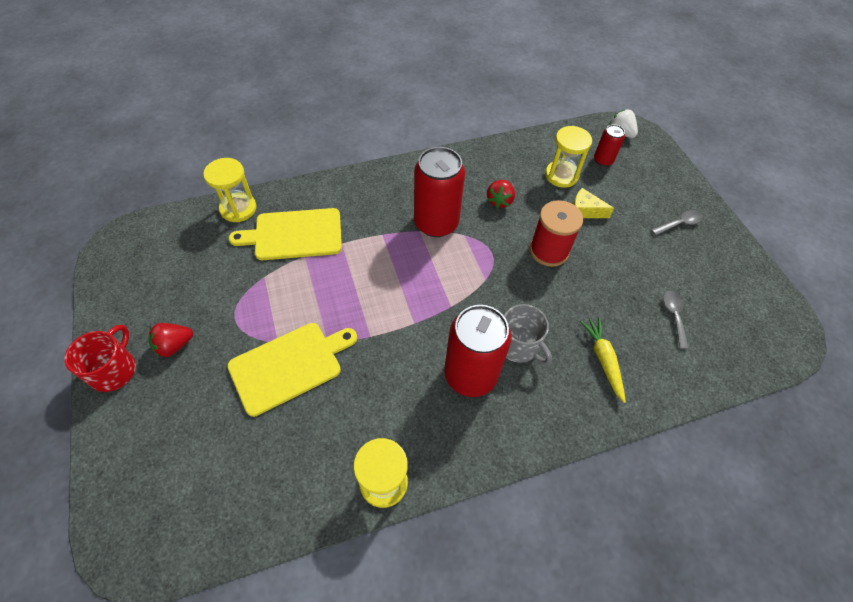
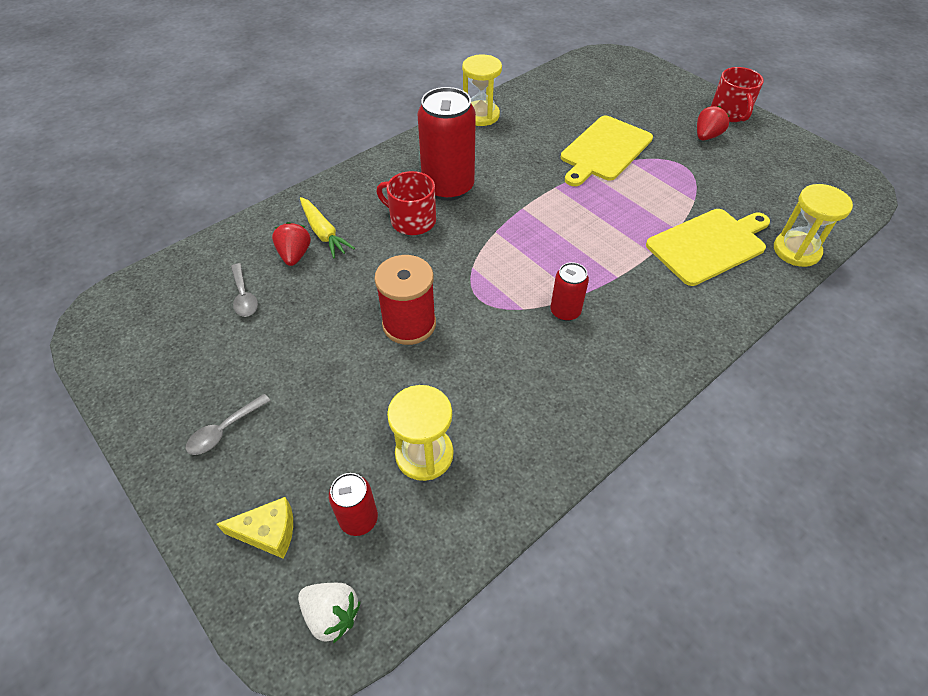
camera: 160 degrees right, 5 degrees down
red can [414,147,465,237] -> red can [550,262,589,321], size x0.50
red strawberry [487,180,515,208] -> red strawberry moved to [272,222,311,266]
grey mug [504,304,552,365] -> red mug [376,171,436,235]
yellow cheese [573,188,614,218] -> yellow cheese moved to [216,497,293,559]

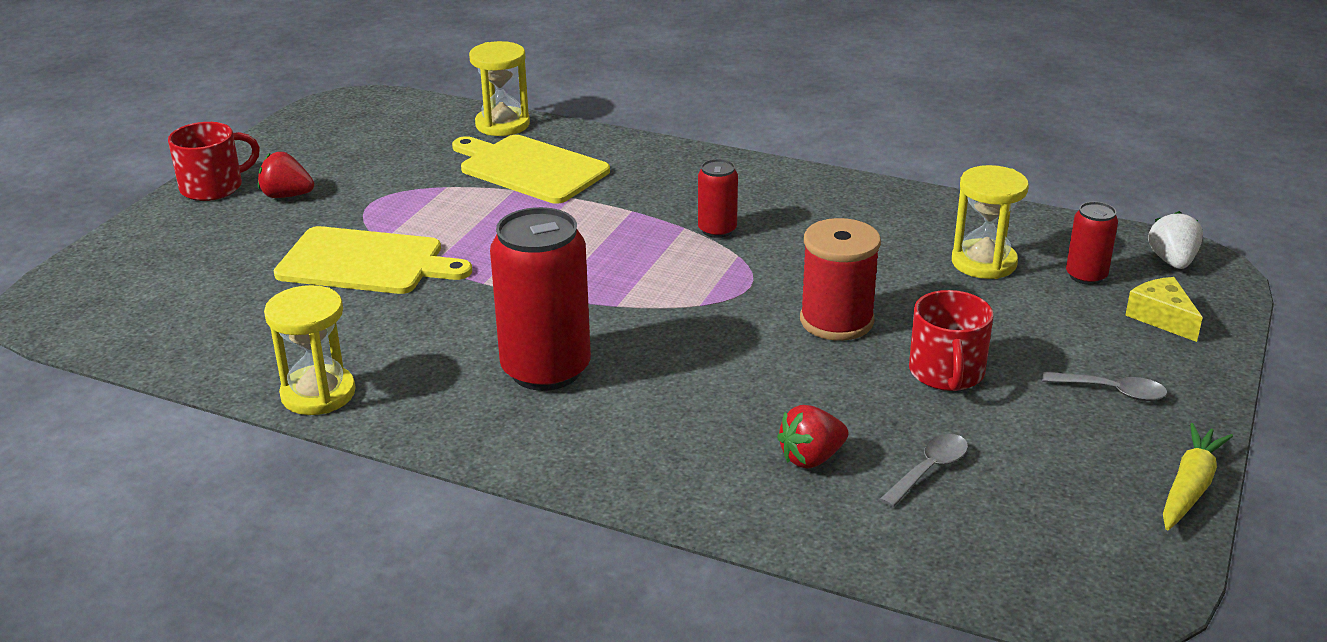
camera: 115 degrees left, 20 degrees down
yellow carrot [300,197,355,258] -> yellow carrot moved to [1163,423,1233,530]
red mug [376,171,436,235] -> red mug moved to [909,290,993,391]

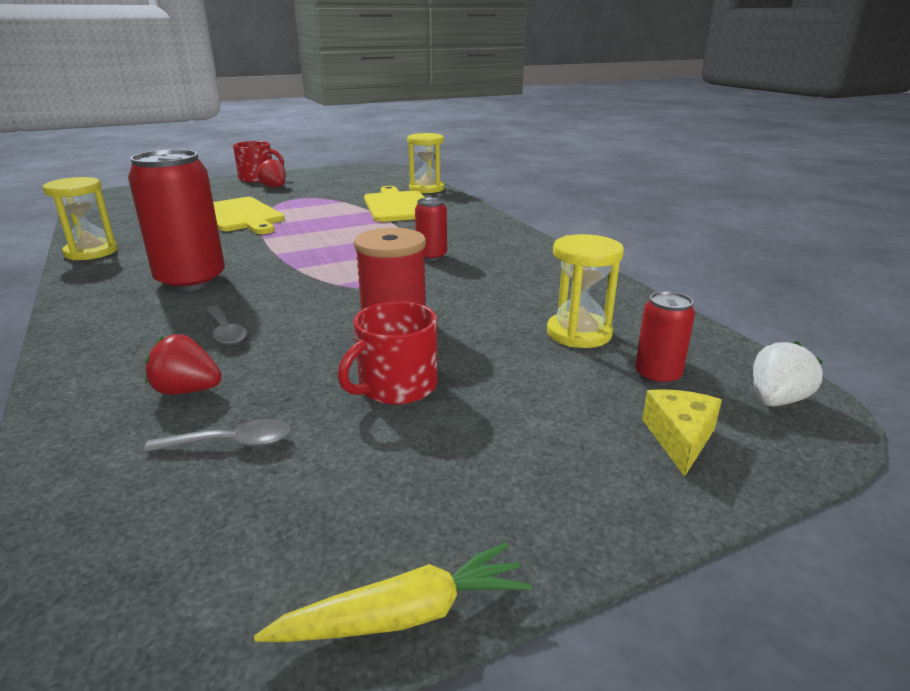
camera: 40 degrees right, 5 degrees down
grey spoon [1042,372,1168,401] -> grey spoon moved to [206,306,247,345]

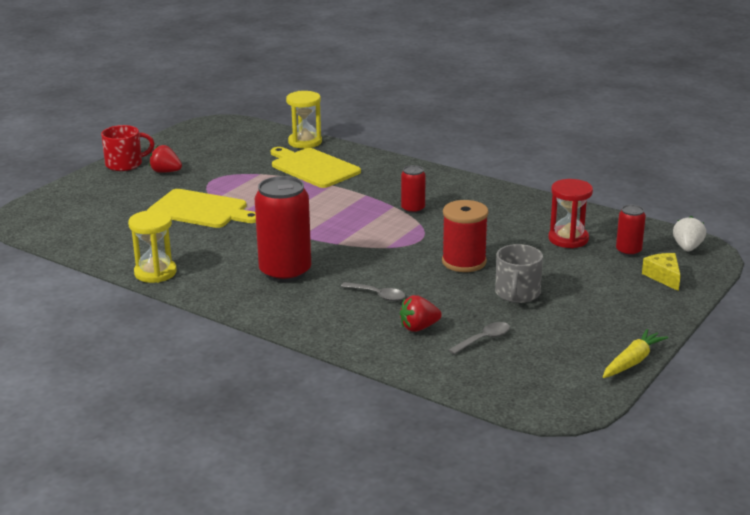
camera: 30 degrees left, 0 degrees up
red mug [338,301,437,405] -> grey mug [495,244,543,303]
yellow hourglass [547,234,624,348] -> red hourglass [548,179,593,248]

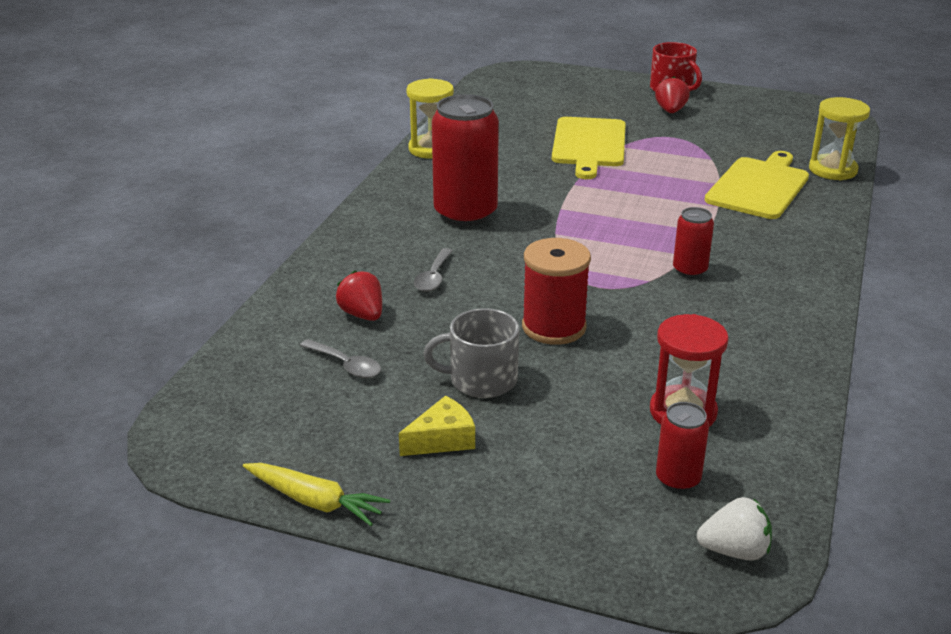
camera: 75 degrees right, 5 degrees up
yellow cheese [642,253,681,291] -> yellow cheese moved to [399,396,475,456]

